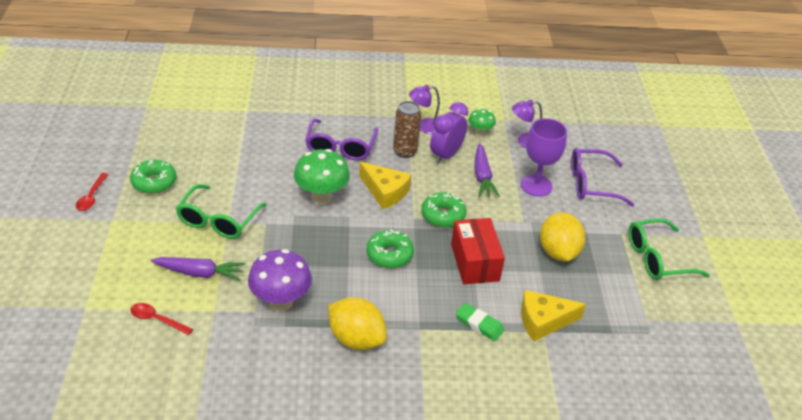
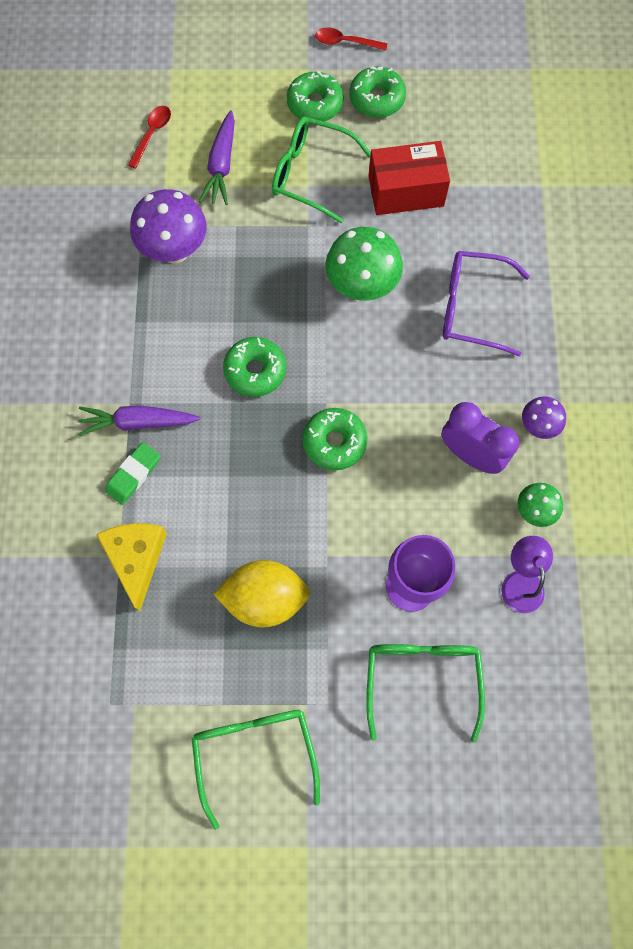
camera: 95 degrees right, 30 degrees up
yellow lemon [328,297,387,350] -> none
yellow cheese [359,162,411,209] -> none
brown can [393,101,421,158] -> none
purple lamp [409,85,440,134] -> purple mushroom [522,396,566,439]
red box [451,218,505,284] -> red box moved to [368,141,450,215]
purple carrot [474,143,500,197] -> purple carrot moved to [78,405,200,436]
purple glasses [571,148,635,206] -> green glasses [366,644,485,743]
none -> green donut [287,71,343,122]

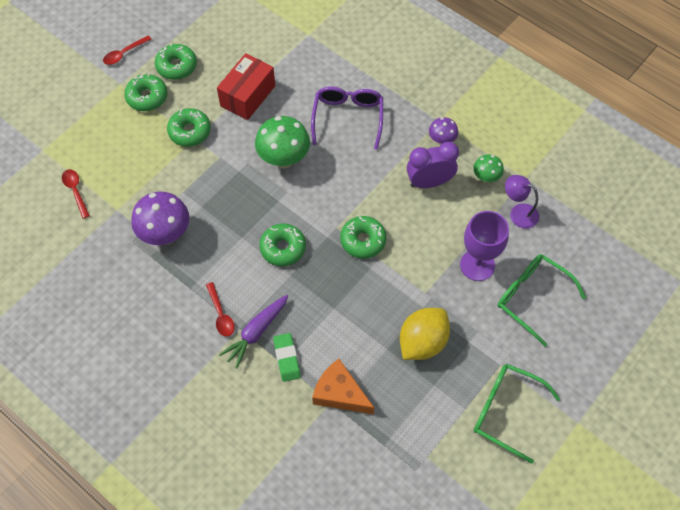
camera: 50 degrees left, 10 degrees down
yellow cheese [96,523,167,611] -> orange cheese [312,359,374,414]
purple carrot [199,110,235,205] -> none
green glasses [272,117,371,224] -> green donut [167,108,211,147]
purple glasses [443,251,530,356] -> purple glasses turned 135 degrees clockwise [311,87,383,150]
none -> red spoon [206,282,235,337]

